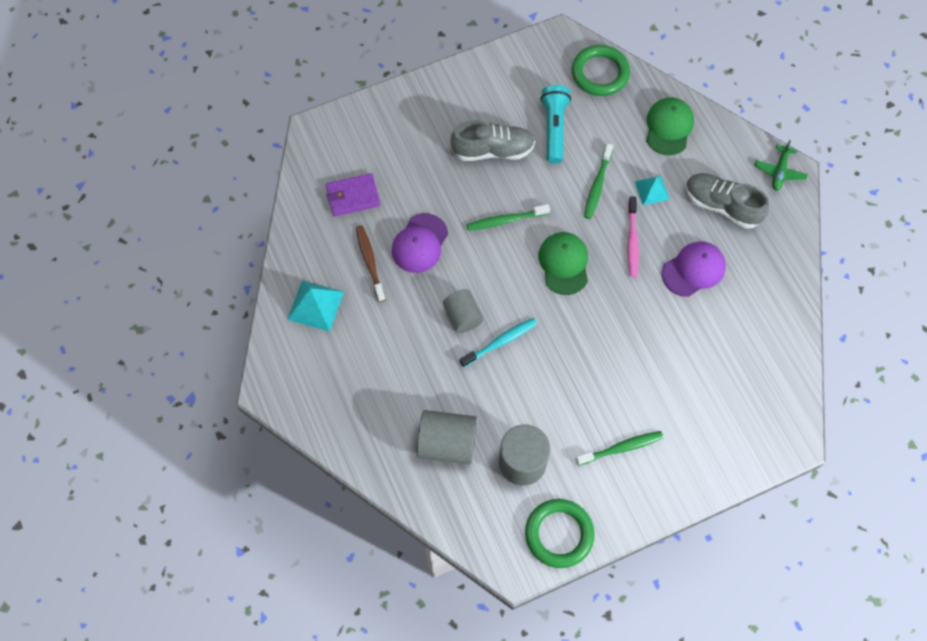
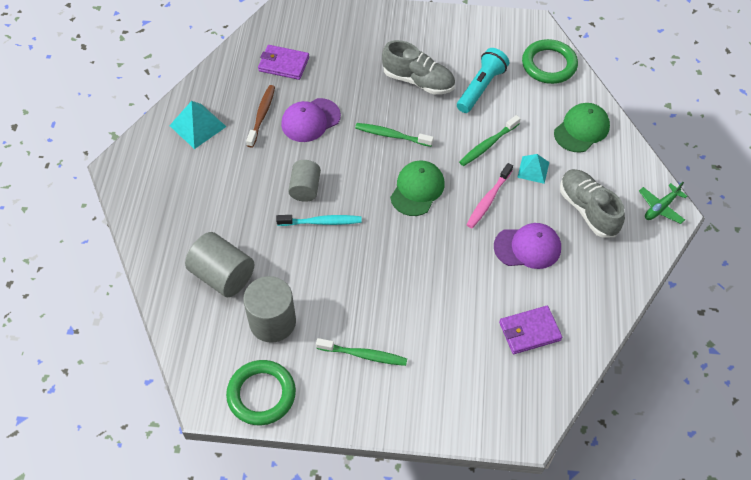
camera: 30 degrees right, 10 degrees down
none -> purple wallet [499,306,562,354]

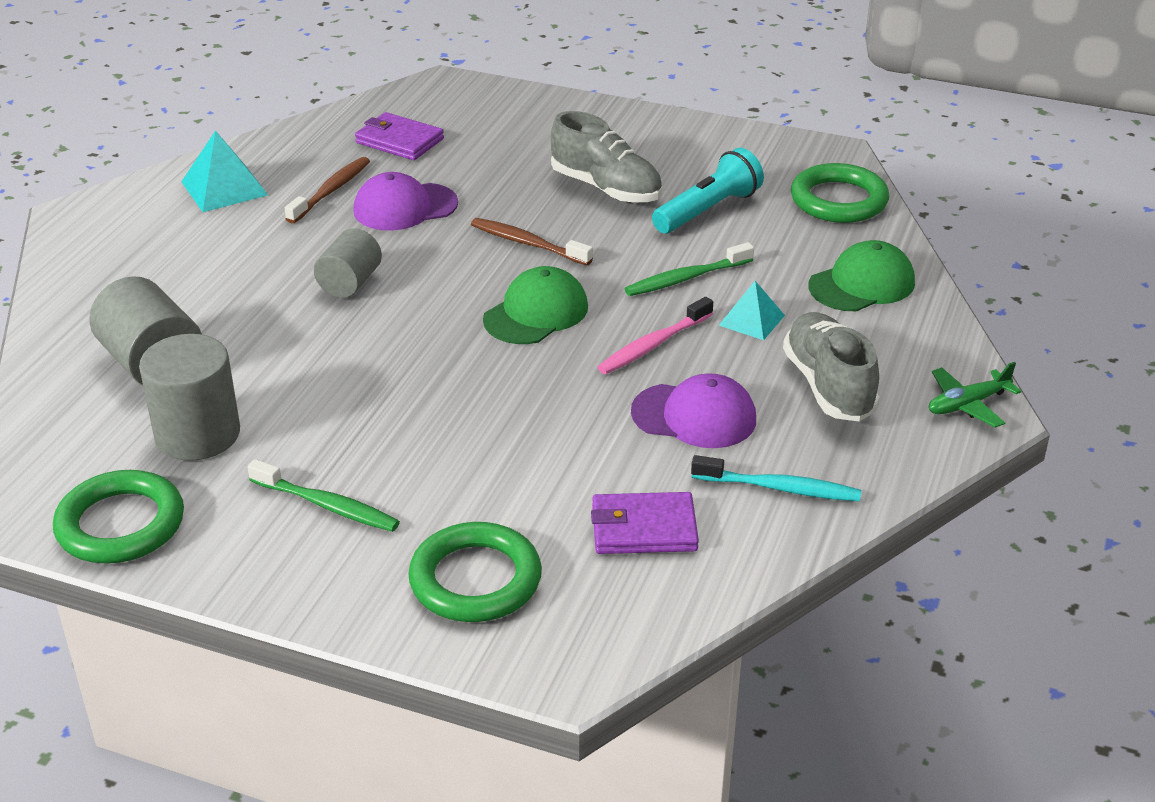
camera: 15 degrees right, 20 degrees down
turquoise toothbrush [276,215,362,226] -> turquoise toothbrush moved to [691,455,861,502]
green toothbrush [355,123,434,147] -> brown toothbrush [471,218,593,265]
none -> green ring [408,522,542,622]

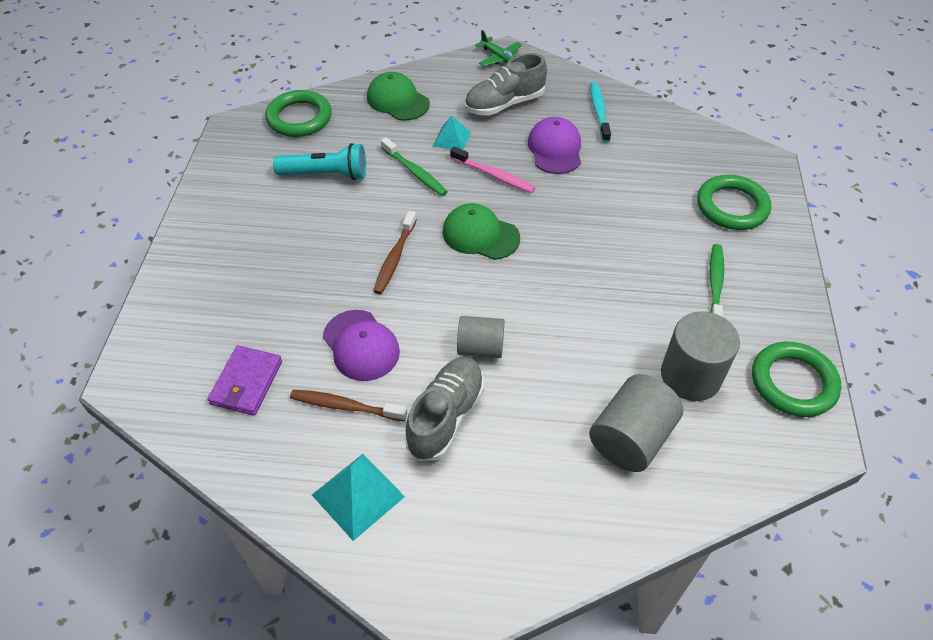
camera: 105 degrees left, 15 degrees up
grey shoe [551,111,662,203] -> grey shoe moved to [405,357,484,461]
purple wallet [591,492,699,554] -> none
turquoise flashlight [652,148,764,233] -> turquoise flashlight turned 150 degrees clockwise [273,143,366,180]

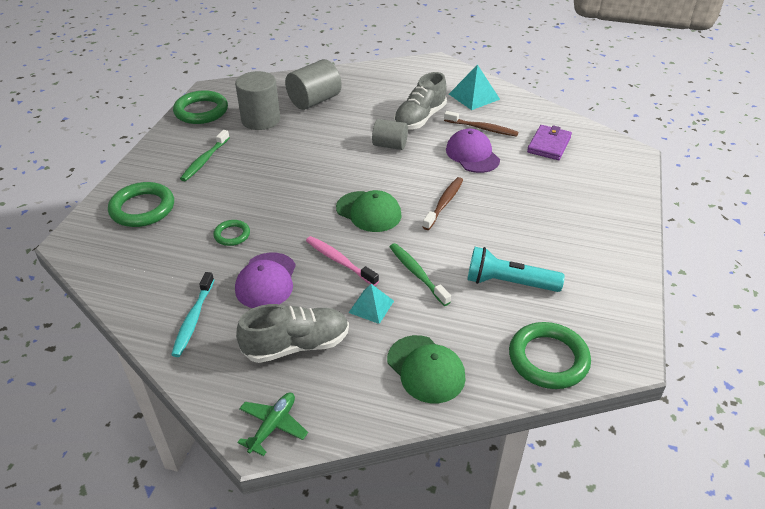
camera: 170 degrees left, 10 degrees down
green plane [475,30,522,66] -> green plane turned 60 degrees clockwise [237,393,308,456]
none -> green ring [213,220,250,246]

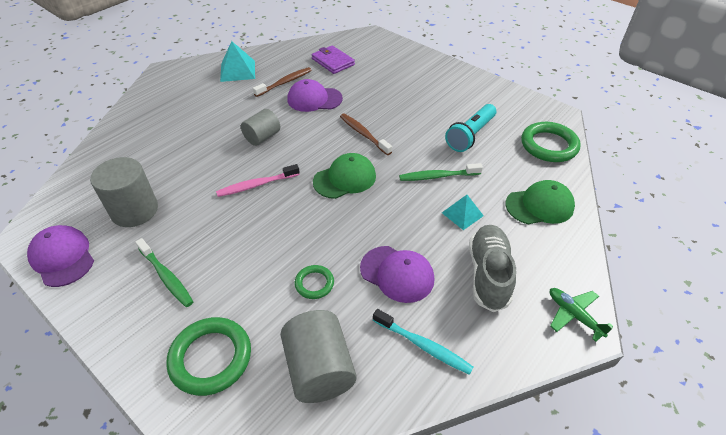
camera: 65 degrees left, 5 degrees up
green ring [173,90,228,124] -> purple cap [27,225,94,287]
grey cylinder [285,59,342,110] -> grey cylinder moved to [281,310,356,403]
pink toothbrush [306,236,379,286] -> pink toothbrush moved to [216,164,300,197]
grey shoe [394,72,447,130] -> none

